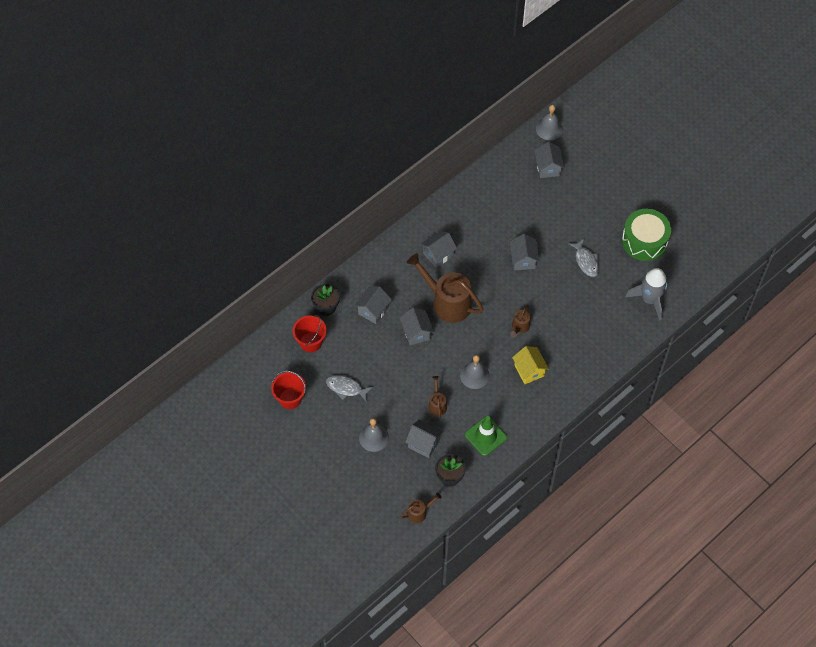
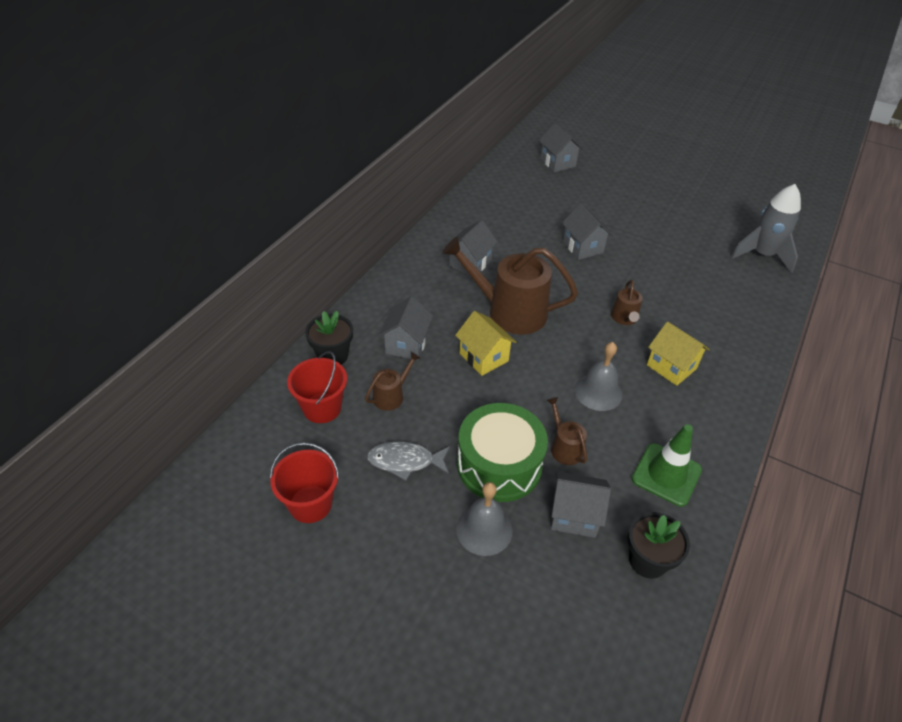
camera: 20 degrees left, 15 degrees down
grey house [400,308,434,346] -> yellow house [455,311,516,376]
brown watering can [401,493,441,523] -> brown watering can moved to [365,352,420,411]
grey bell [536,105,563,140] -> none
grey fish [568,238,599,277] -> none
green drum [622,209,671,261] -> green drum moved to [457,403,548,502]

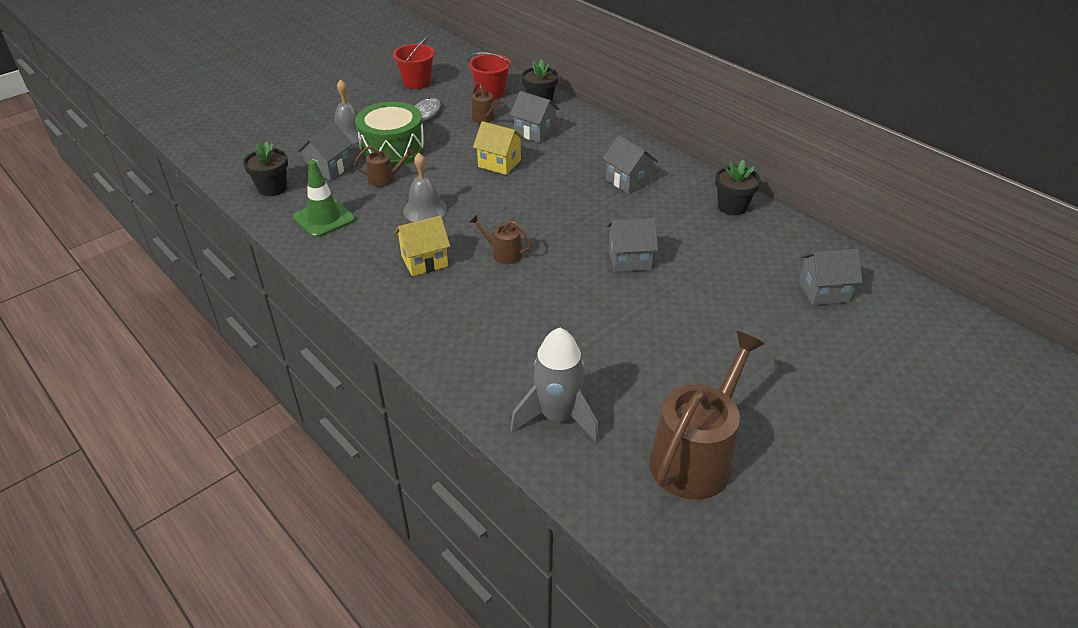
camera: 110 degrees right, 5 degrees down
brown watering can [442,237,578,334] -> brown watering can moved to [649,331,765,500]
yellow house [455,311,516,376] -> yellow house turned 45 degrees clockwise [473,121,524,175]
none -> black flower pot [715,160,761,215]

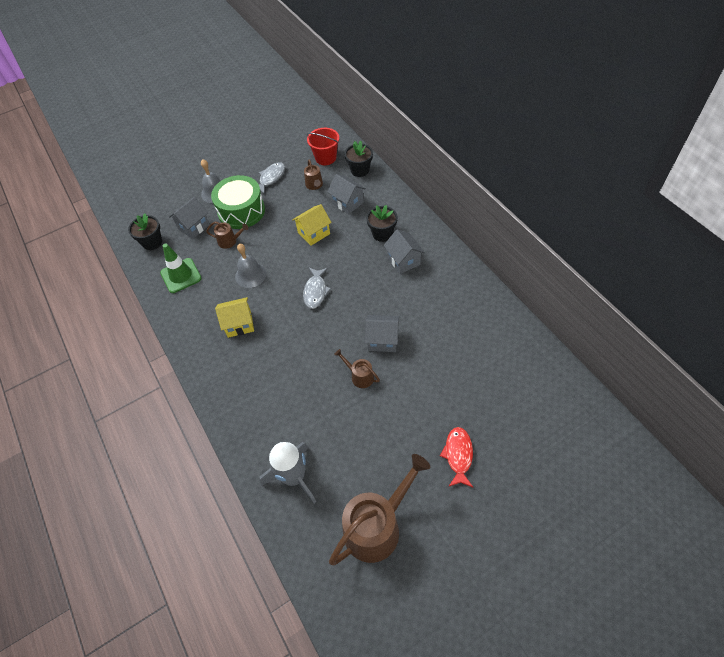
camera: 15 degrees right, 15 degrees up
red bucket [393,36,435,89] -> none
brown watering can [469,214,532,264] -> brown watering can moved to [334,349,380,388]
yellow house [473,121,524,175] -> yellow house turned 75 degrees counterclockwise [292,204,332,246]
black flower pot [715,160,761,215] -> black flower pot moved to [366,205,397,242]
grey house [799,249,862,305] -> none
none -> grey fish [303,268,331,309]
none -> red fish [440,427,473,487]

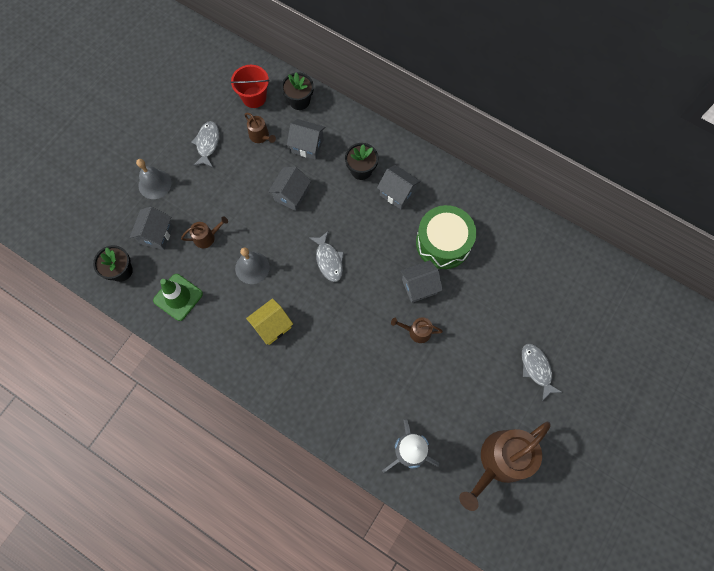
camera: 30 degrees left, 15 degrees up
green drum [211,175,265,229] -> green drum moved to [416,205,476,269]
yellow house [292,204,332,246] -> grey house [268,166,311,211]
brown watering can [329,454,430,566] -> brown watering can turned 150 degrees counterclockwise [459,421,551,511]
red fish [440,427,473,487] -> grey fish [522,344,562,401]

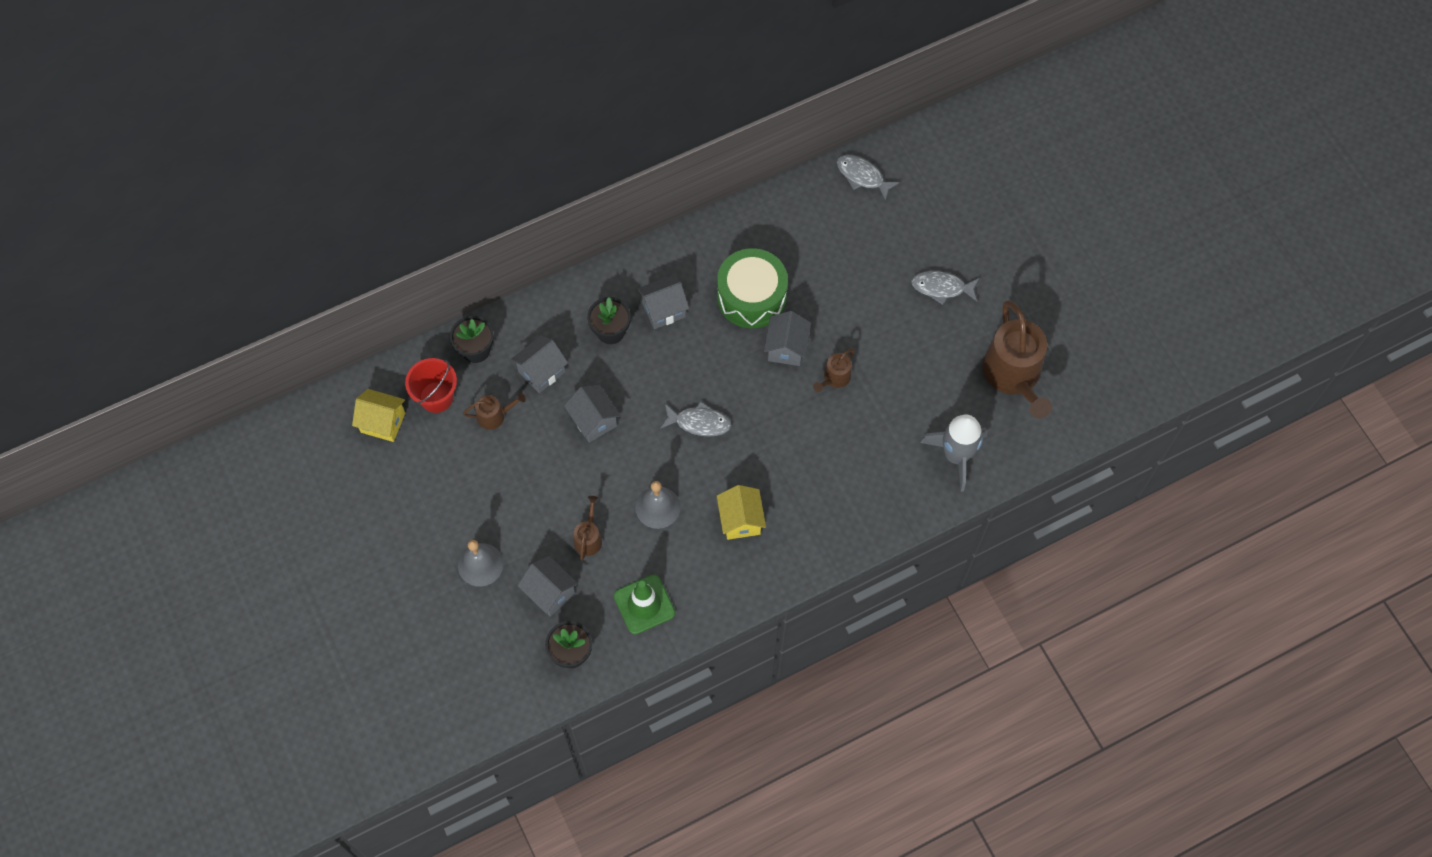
camera: 60 degrees left, 5 degrees down
grey fish [191,121,219,167] -> grey fish moved to [837,155,900,201]
none -> yellow house [352,389,405,442]

